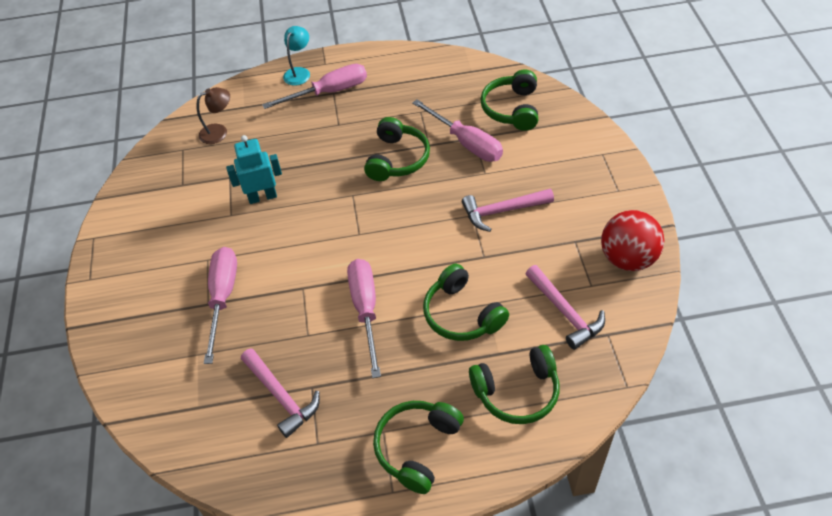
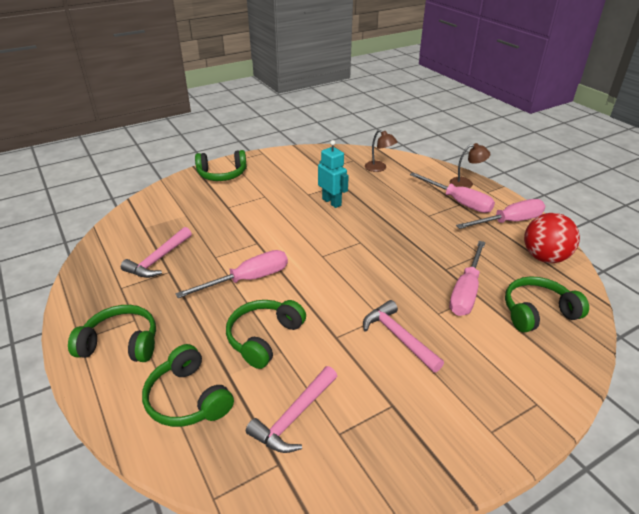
camera: 65 degrees right, 15 degrees down
pink screwdriver [204,247,237,364] -> pink screwdriver moved to [456,199,545,229]
turquoise lamp [283,26,310,86] -> brown lamp [450,143,490,188]
green headphones [364,117,430,181] -> green headphones moved to [195,150,247,181]
red ball [601,210,665,271] -> red ball moved to [524,213,580,263]

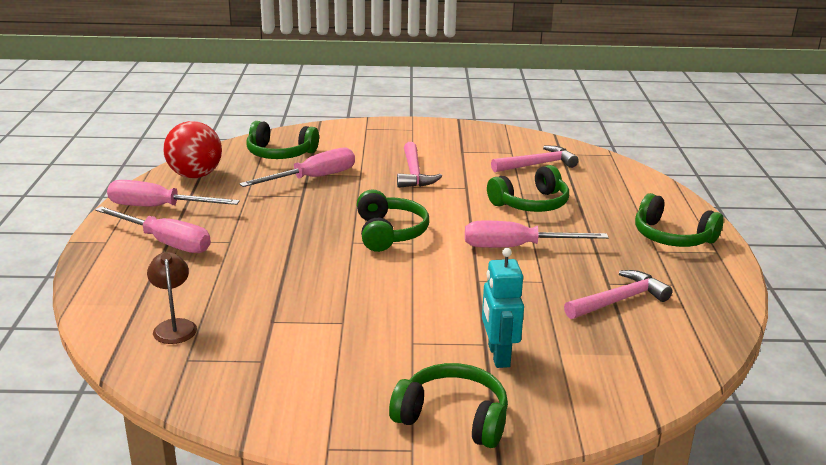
camera: 150 degrees left, 10 degrees down
green headphones [142,344,234,427] -> green headphones moved to [357,190,429,252]
turquoise robot [318,140,349,208] -> turquoise robot moved to [482,248,524,368]
pink screwdriver [410,172,495,213] -> pink screwdriver turned 135 degrees clockwise [95,206,211,253]
brown lamp [450,143,490,188] -> none

